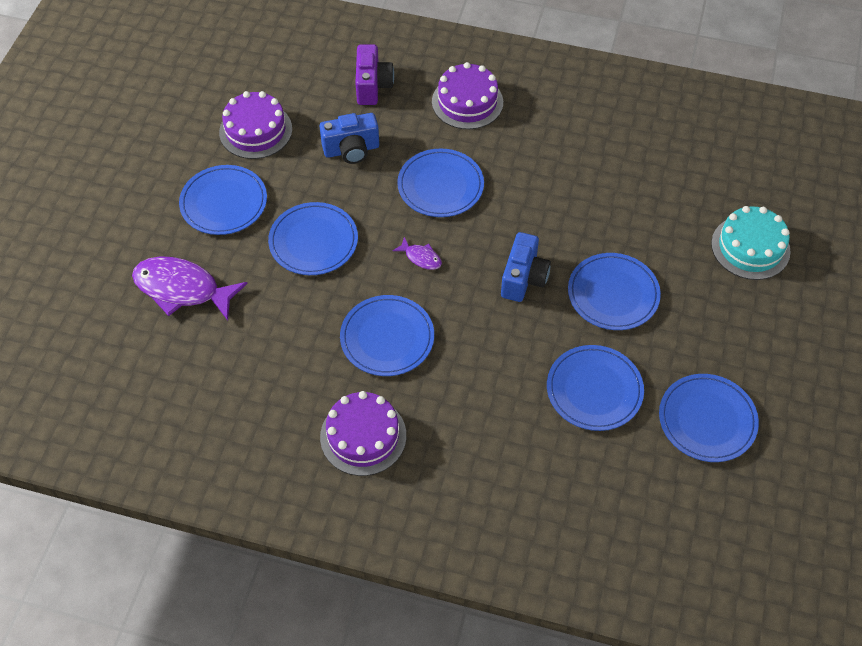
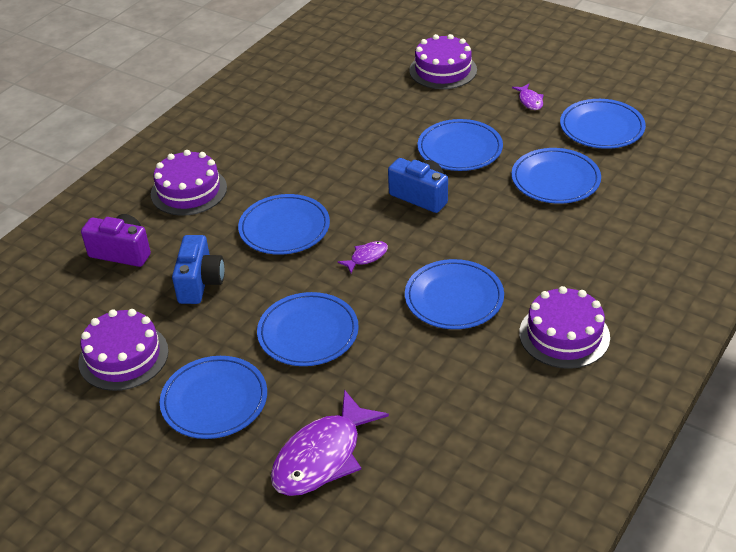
camera: 70 degrees left, 15 degrees down
turquoise cake [711,206,791,280] -> purple cake [409,34,477,89]
none -> purple fish [512,84,544,110]

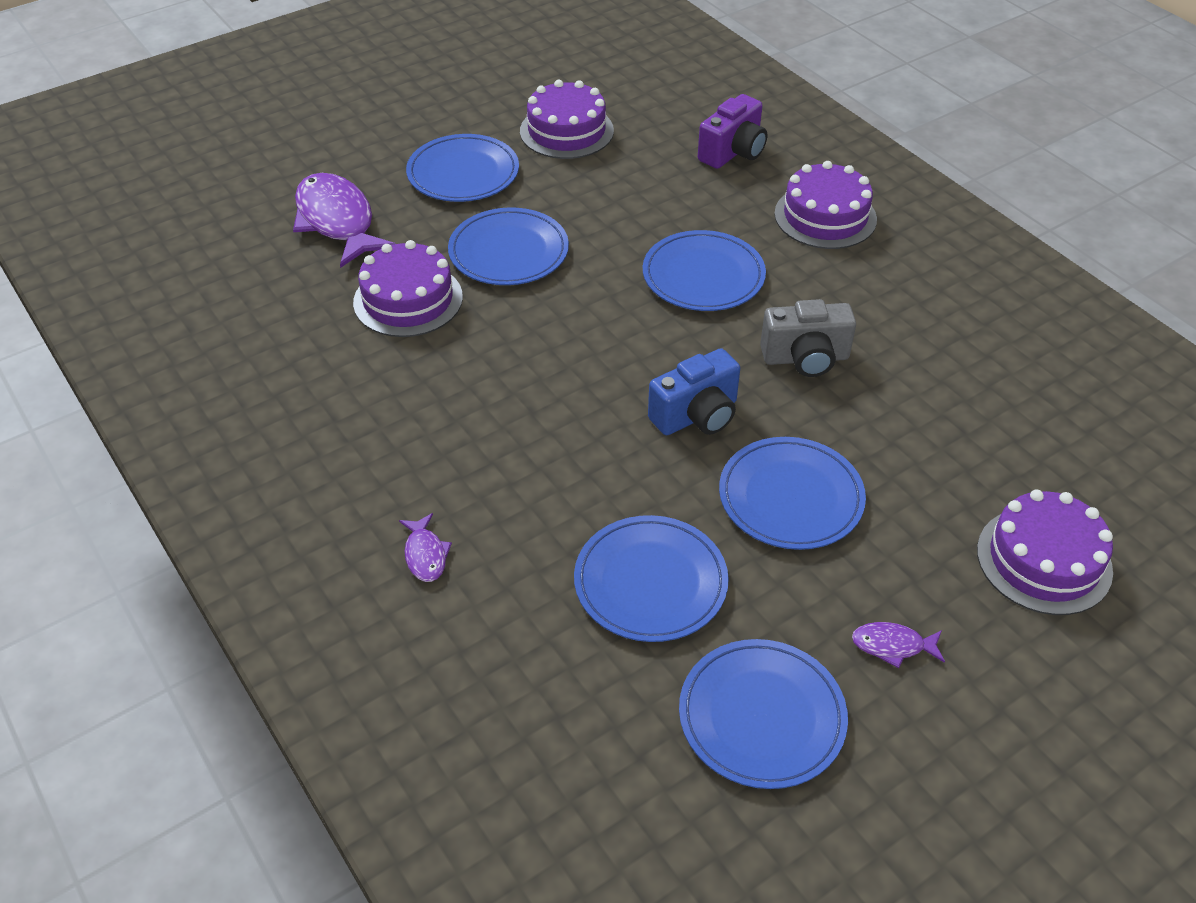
camera: 110 degrees right, 5 degrees up
blue camera [172,235,225,304] -> none
purple fish [337,241,388,273] -> purple fish moved to [399,513,452,582]
blue plate [405,259,504,329] -> none
purple cake [519,286,610,369] -> purple cake moved to [353,240,463,337]
none -> grey camera [760,299,856,377]

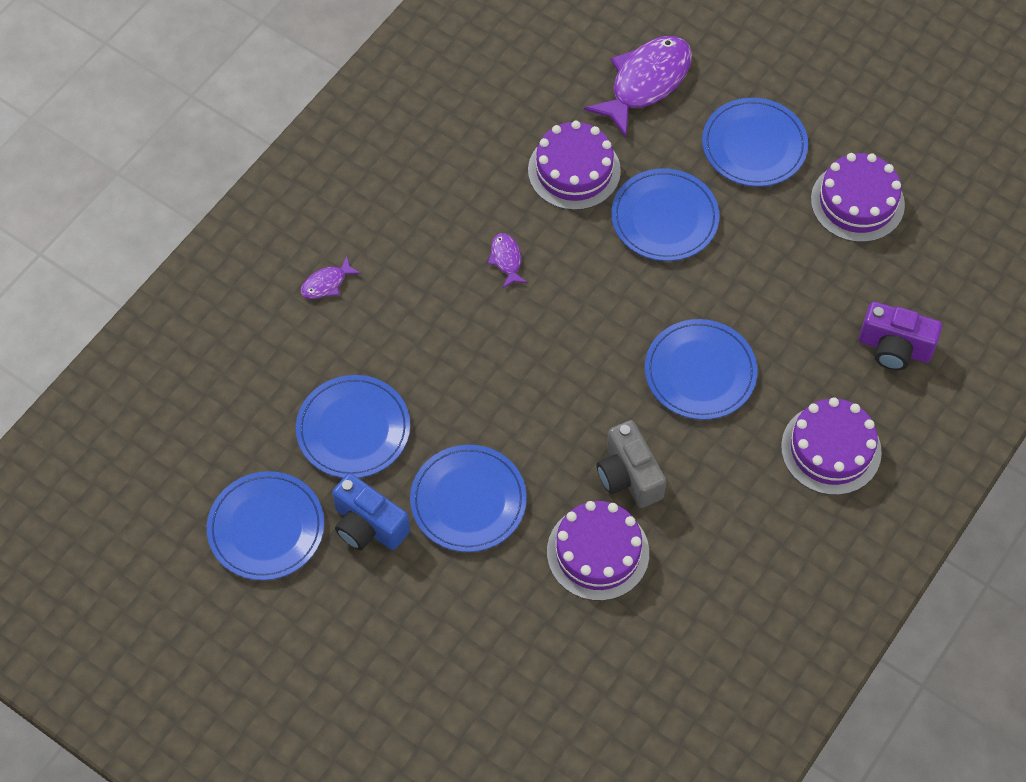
camera: 70 degrees right, 15 degrees up
blue camera [648,348,740,435] -> blue camera moved to [332,473,410,550]
purple fish [852,622,945,668] -> purple fish moved to [488,233,528,288]
purple cake [977,489,1113,615] -> purple cake moved to [547,501,649,601]

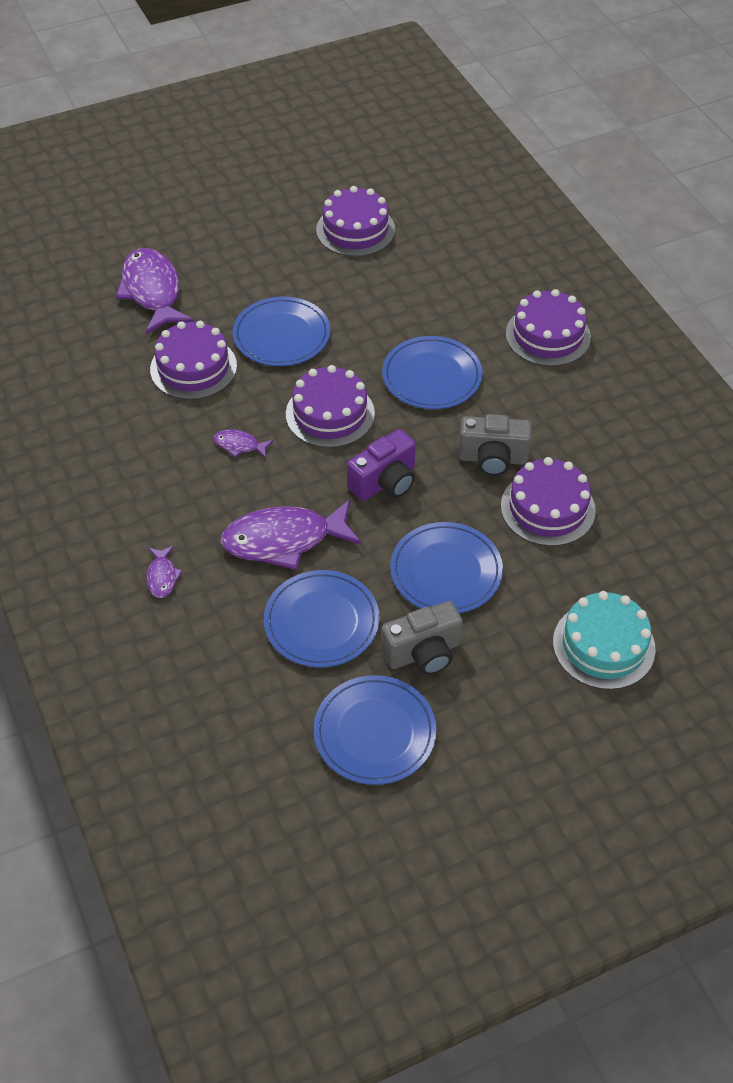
camera: 60 degrees left, 10 degrees down
blue camera [332,473,410,550] -> grey camera [381,601,463,675]
blue plate [702,98,808,187] -> none
purple camera [859,301,942,370] -> purple camera moved to [347,429,416,501]
none -> purple fish [220,499,361,570]
none -> purple cake [286,365,375,448]
none -> turquoise cake [553,591,656,690]

